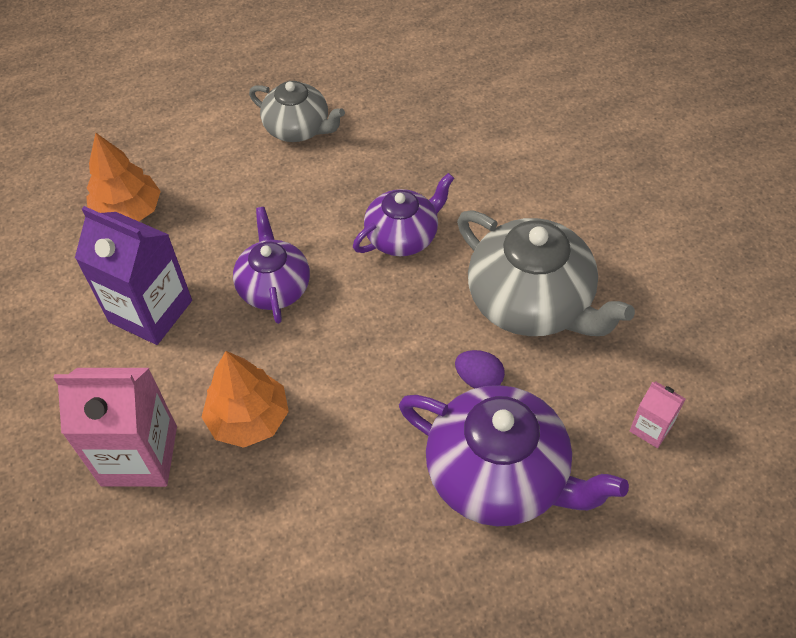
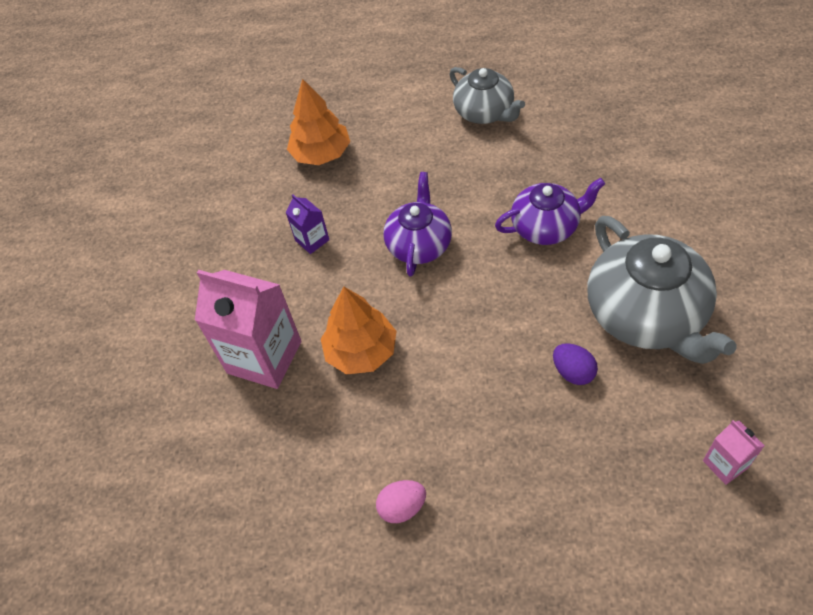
camera: 25 degrees right, 0 degrees up
purple carton [75,206,192,345] -> purple carton [286,194,329,254], size x0.48
purple teapot [399,385,629,526] -> none
none -> pink egg [376,480,426,523]

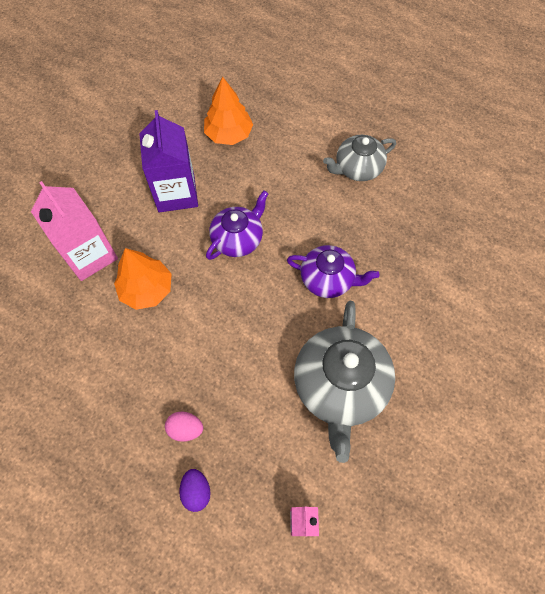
camera: 25 degrees right, 10 degrees up
purple carton [286,194,329,254] -> purple carton [139,110,198,212], size x2.09
pink egg [376,480,426,523] -> pink egg moved to [165,412,203,442]
grey teapot [449,67,525,124] -> grey teapot turned 75 degrees clockwise [323,135,396,181]
purple egg [553,343,598,385] -> purple egg moved to [179,469,211,512]

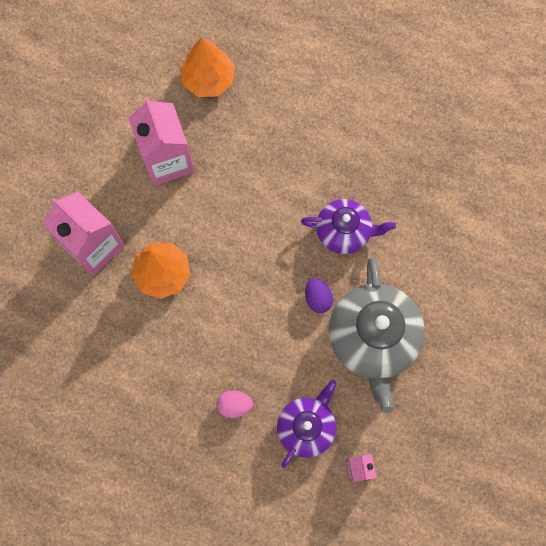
camera: 10 degrees left, 10 degrees up
purple carton [139,110,198,212] -> pink carton [129,97,194,186]
purple egg [179,469,211,512] -> purple egg moved to [305,278,333,313]
purple teapot [206,191,269,260] -> purple teapot moved to [277,380,337,468]
grey teapot [323,135,396,181] -> none

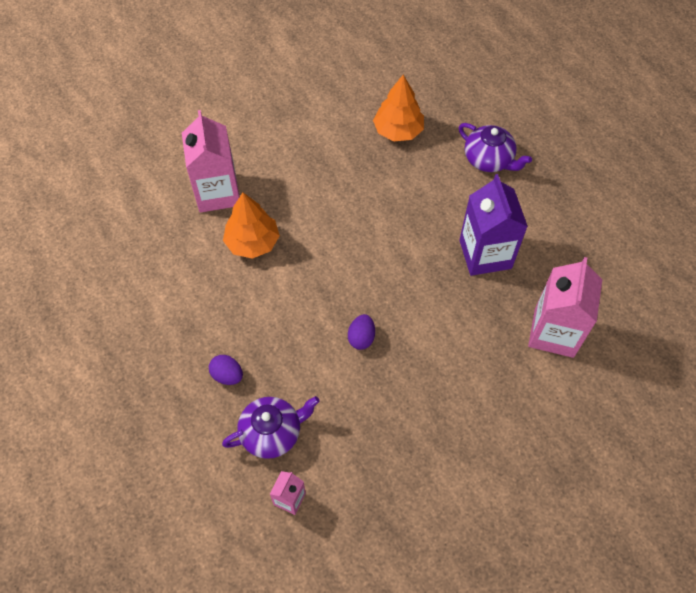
camera: 35 degrees right, 15 degrees down
pink carton [129,97,194,186] -> pink carton moved to [528,257,602,358]
pink egg [217,390,253,418] -> purple egg [209,355,243,385]
purple teapot [301,199,396,254] -> purple teapot moved to [459,123,532,172]
grey teapot [329,258,425,414] -> none
none -> purple carton [459,174,528,276]

